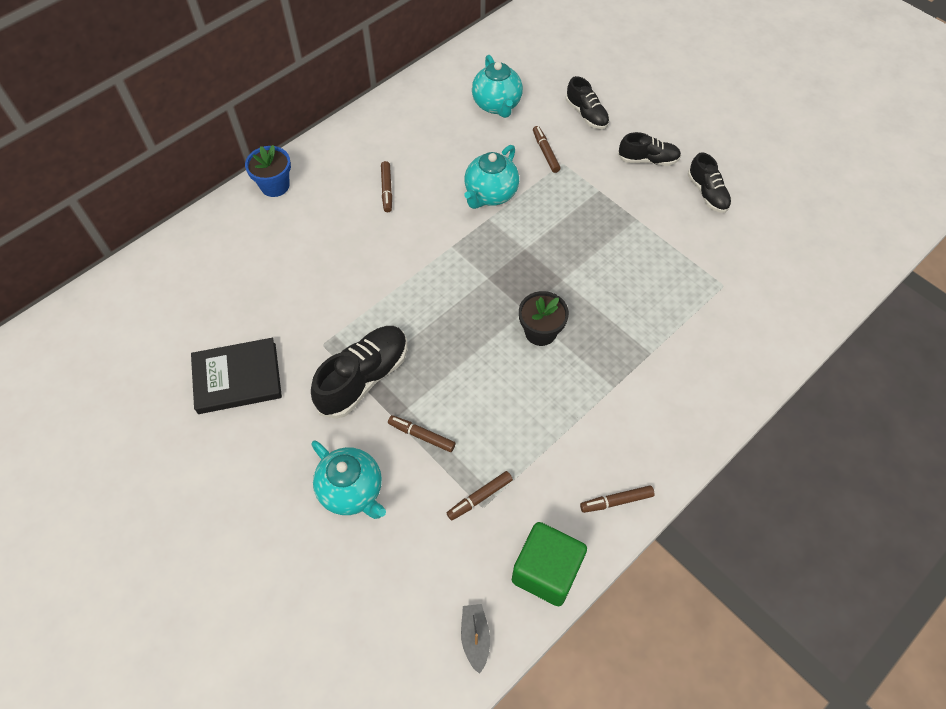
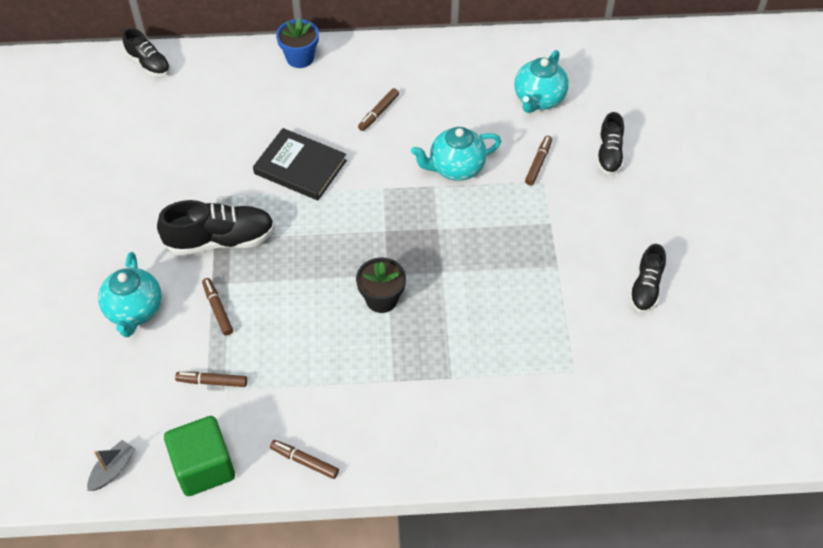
camera: 40 degrees right, 5 degrees down
black book [191,338,282,414] -> black book moved to [253,128,347,200]
black shoe [618,132,681,166] -> black shoe moved to [122,28,170,77]

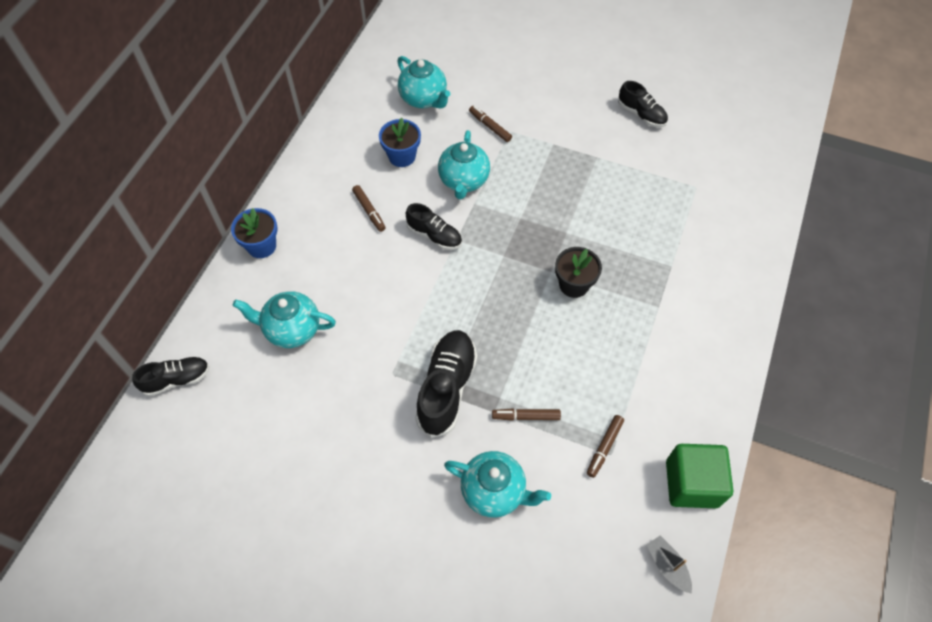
camera: 65 degrees left, 5 degrees up
black book [253,128,347,200] -> none
brown marker [270,440,339,479] -> none
black shoe [597,112,624,175] -> black shoe moved to [406,203,462,250]
none -> turquoise teapot [233,291,336,348]
none -> blue flower pot [379,118,421,167]

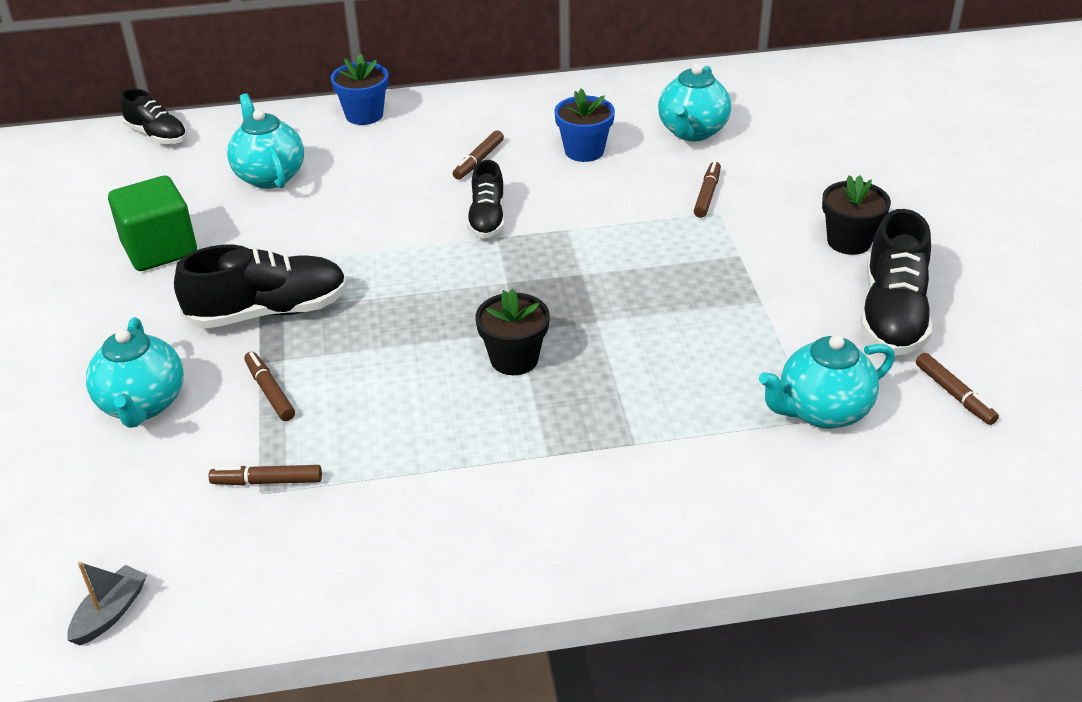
camera: 60 degrees right, 20 degrees down
turquoise teapot [438,130,490,199] -> turquoise teapot moved to [759,335,895,429]
black shoe [618,81,668,127] -> black shoe [861,209,932,355], size x1.62
green cube [666,444,733,508] -> green cube moved to [108,176,197,271]
none -> black flower pot [822,175,891,255]
none -> brown marker [916,353,999,425]

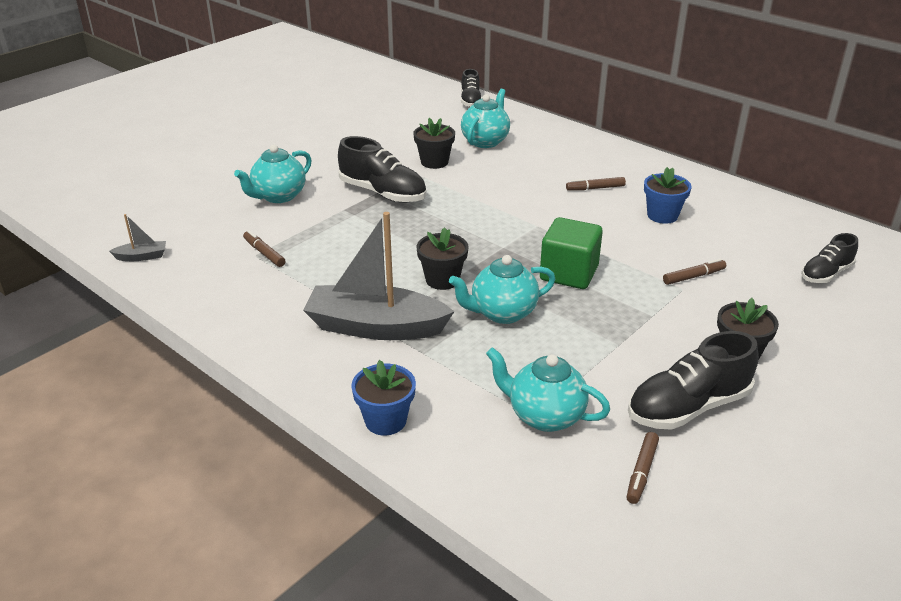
camera: 50 degrees right, 5 degrees down
green cube [108,176,197,271] -> green cube moved to [540,217,603,289]
brown marker [244,352,295,421] -> none
blue flower pot [331,54,389,125] -> blue flower pot moved to [351,360,416,435]
black shoe [467,160,505,238] -> black shoe moved to [801,233,858,283]
turquoise teapot [658,64,731,141] -> turquoise teapot moved to [449,255,555,324]
none -> grey boat [303,212,455,340]
none -> black flower pot [413,118,455,169]

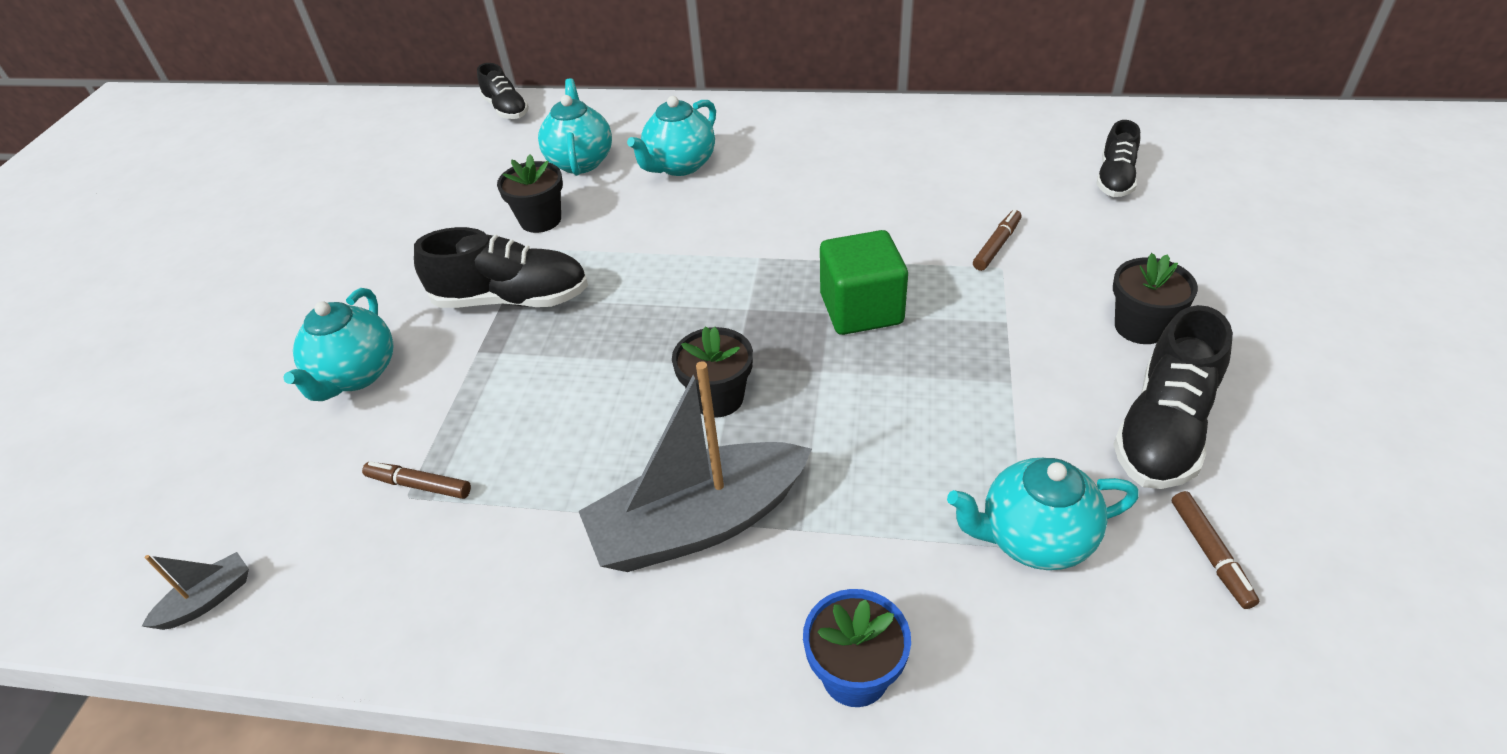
camera: 30 degrees left, 10 degrees up
turquoise teapot [449,255,555,324] -> turquoise teapot moved to [627,96,716,176]
brown marker [566,177,626,191] -> none
blue flower pot [644,167,692,224] -> none

